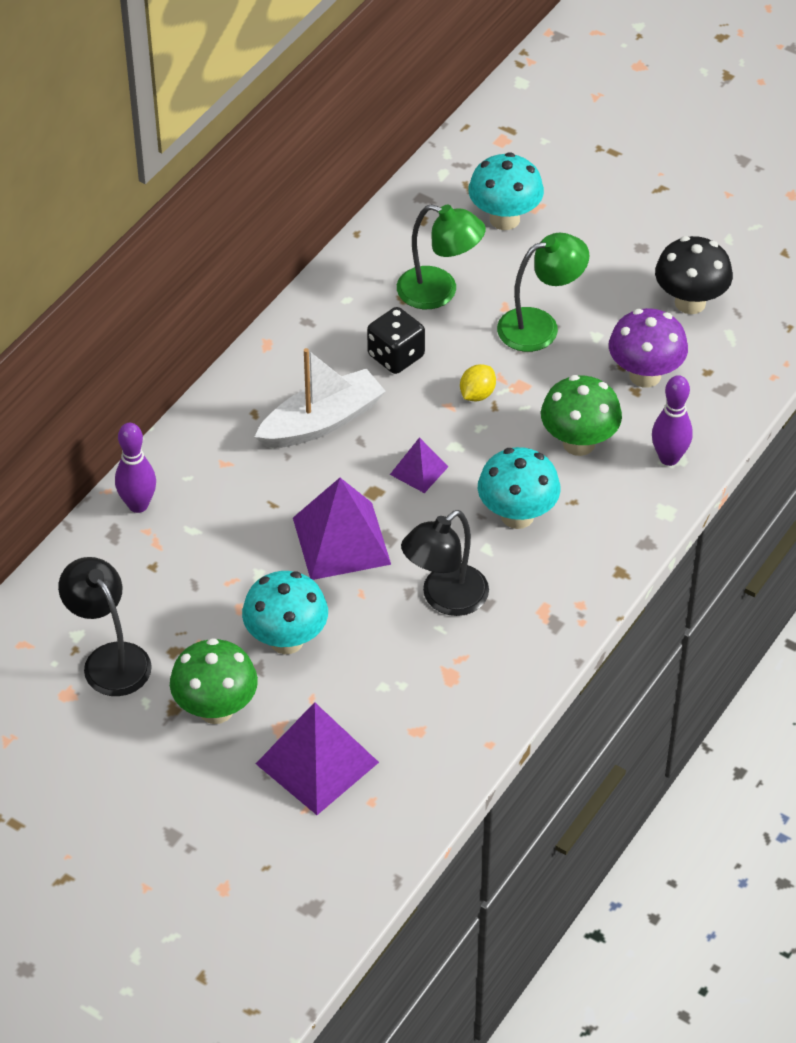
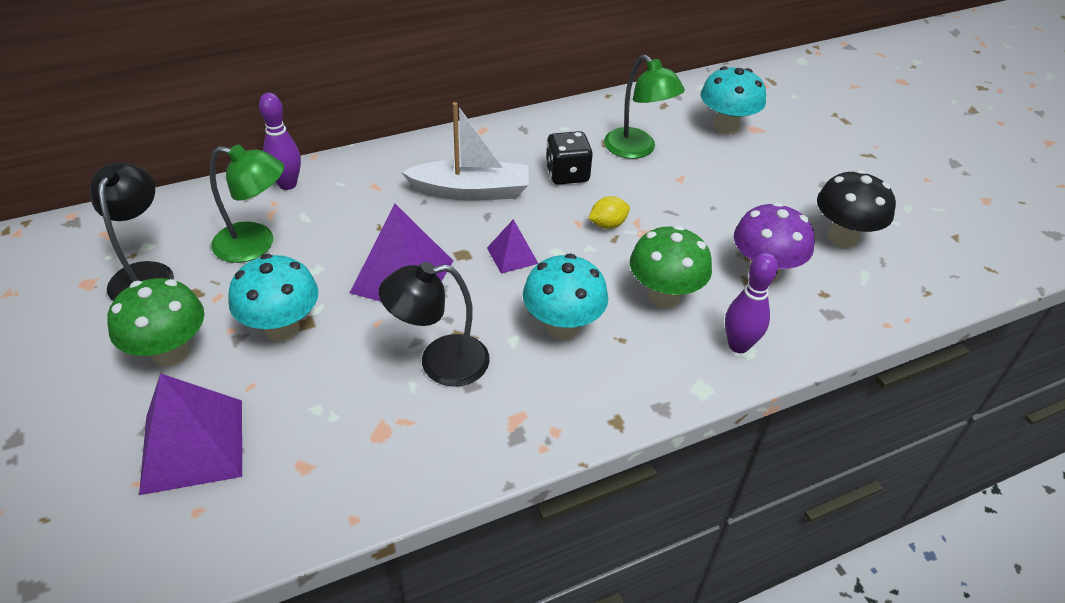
camera: 30 degrees right, 5 degrees down
green lamp [497,233,590,352] -> green lamp moved to [210,144,284,263]

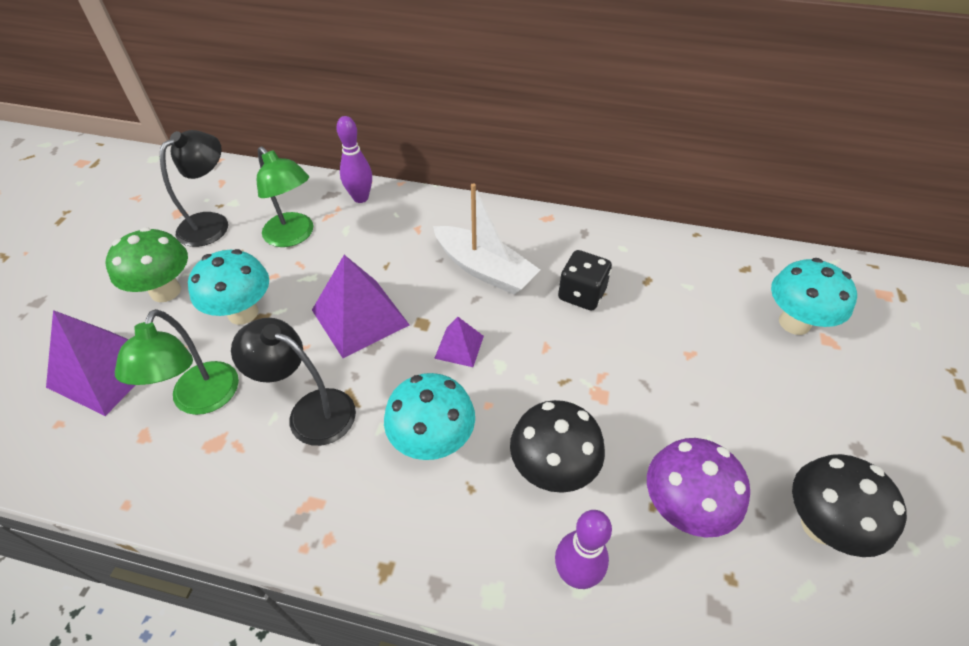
camera: 40 degrees right, 5 degrees up
yellow lemon [588,196,630,229] -> none
green lamp [604,55,685,159] -> green lamp moved to [115,309,239,415]
green mushroom [630,225,712,308] -> black mushroom [510,400,605,493]

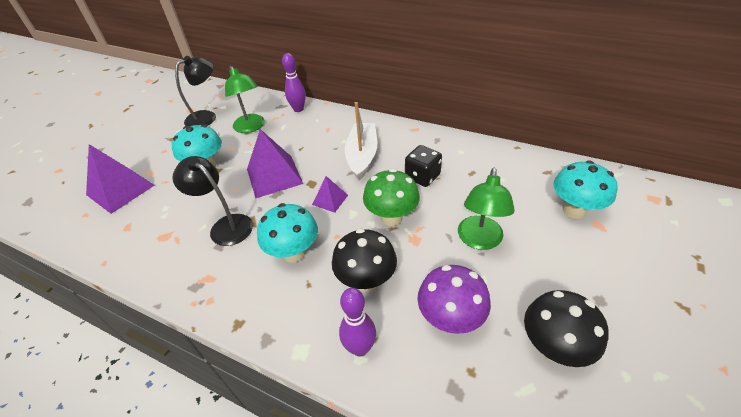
camera: 15 degrees right, 5 degrees down
green mushroom [106,227,188,302] -> green mushroom moved to [363,169,420,226]
green lamp [115,309,239,415] -> green lamp moved to [458,168,515,250]
white boat [433,183,540,295] -> white boat turned 135 degrees counterclockwise [345,102,377,180]

